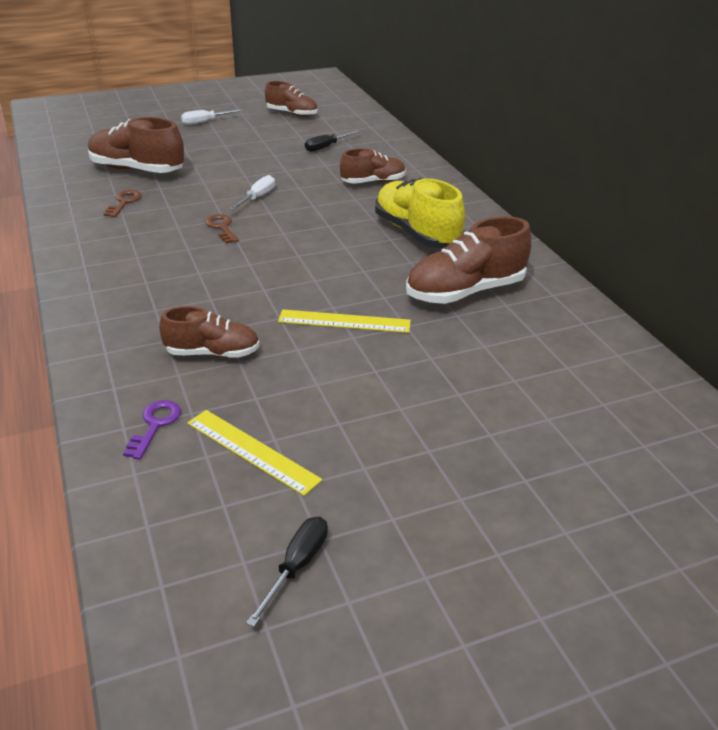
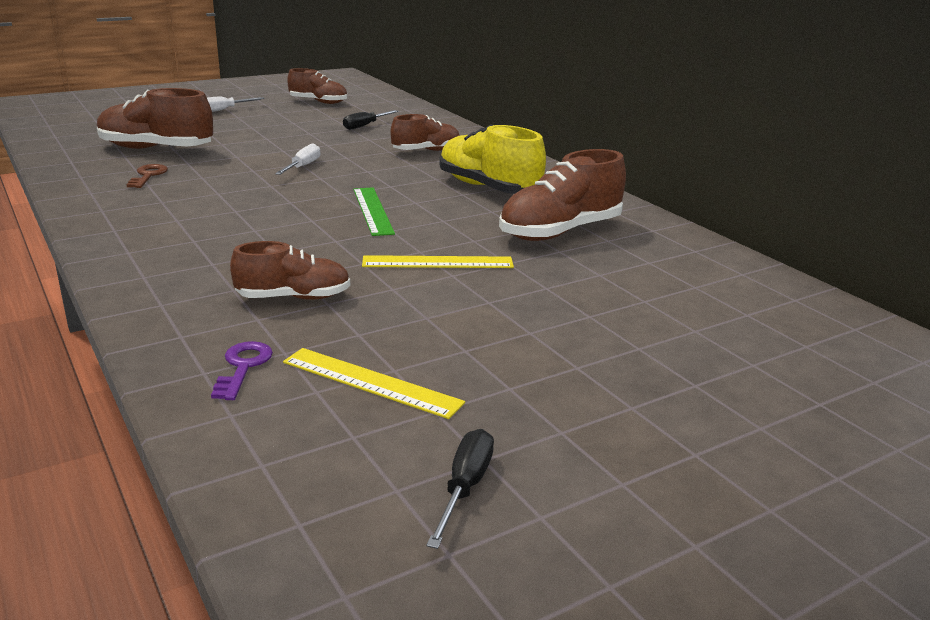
camera: 10 degrees left, 10 degrees down
brown key [205,214,239,244] -> none
none -> green ruler [353,188,395,236]

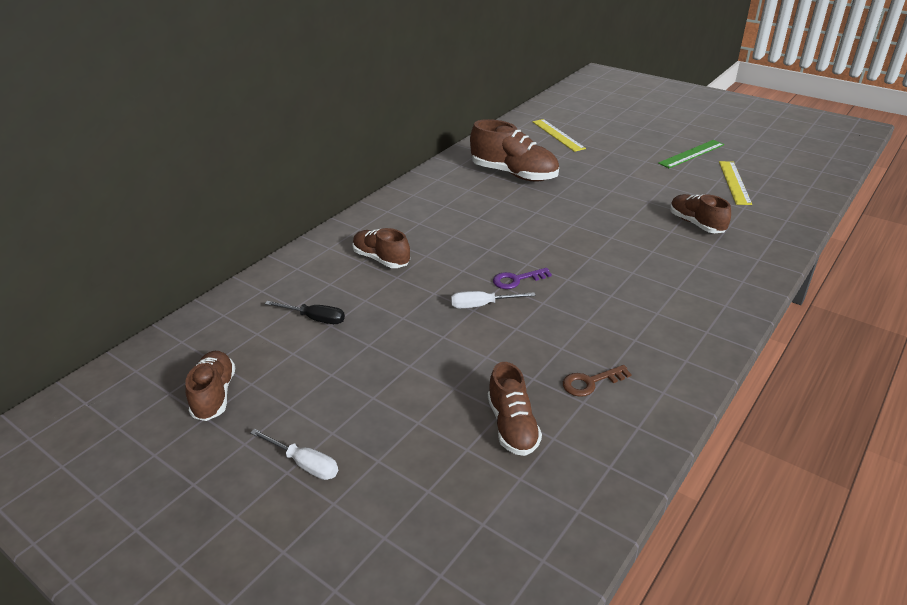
camera: 110 degrees left, 10 degrees up
brown shoe [97,88,213,149] -> brown shoe [488,362,542,456], size x0.63
purple key [211,341,273,400] -> purple key moved to [493,268,552,289]
green ruler [353,188,395,236] -> green ruler moved to [658,140,724,168]
yellow ruler [362,255,514,268] -> yellow ruler moved to [532,119,586,152]
black screwdriver [426,429,494,549] -> none
yellow shoe [439,124,546,194] -> none

